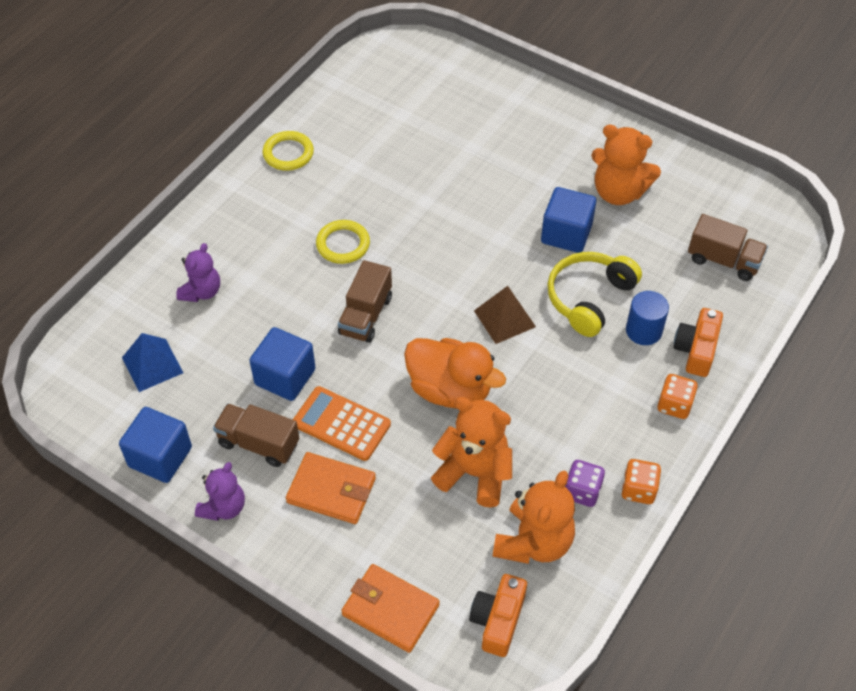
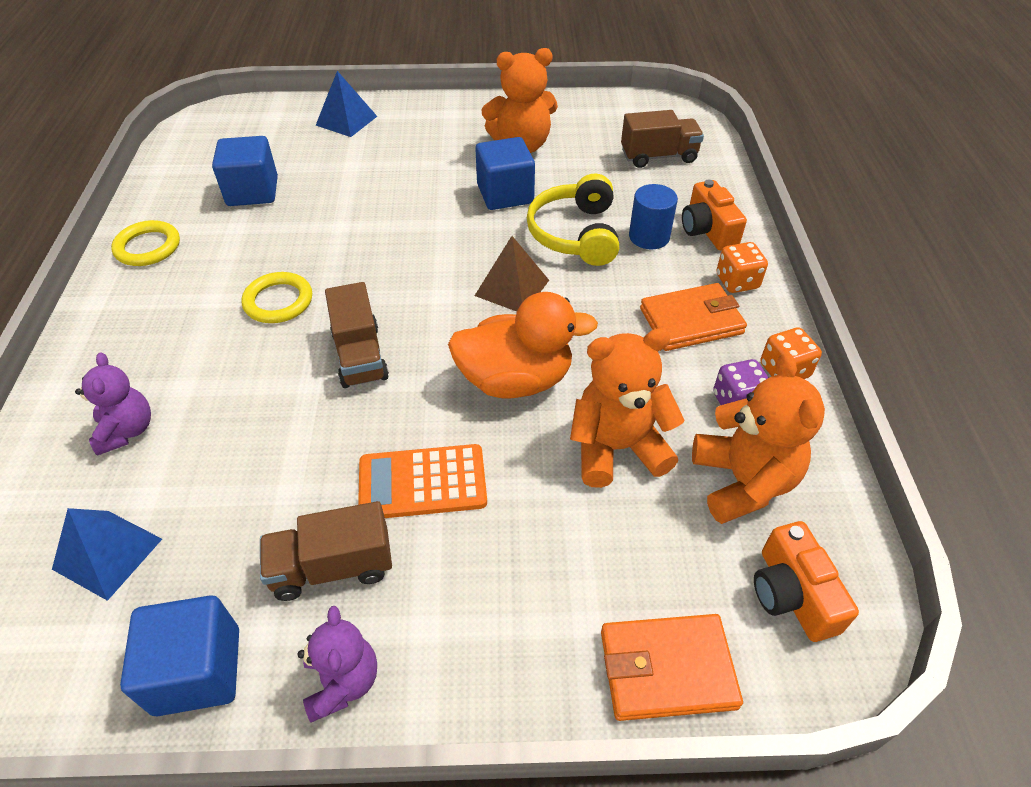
camera: 35 degrees left, 5 degrees down
blue cube [249,327,316,401] -> blue cube moved to [212,136,278,206]
orange wallet [286,452,376,524] -> orange wallet moved to [640,283,747,351]
none -> blue pyramid [316,71,377,137]

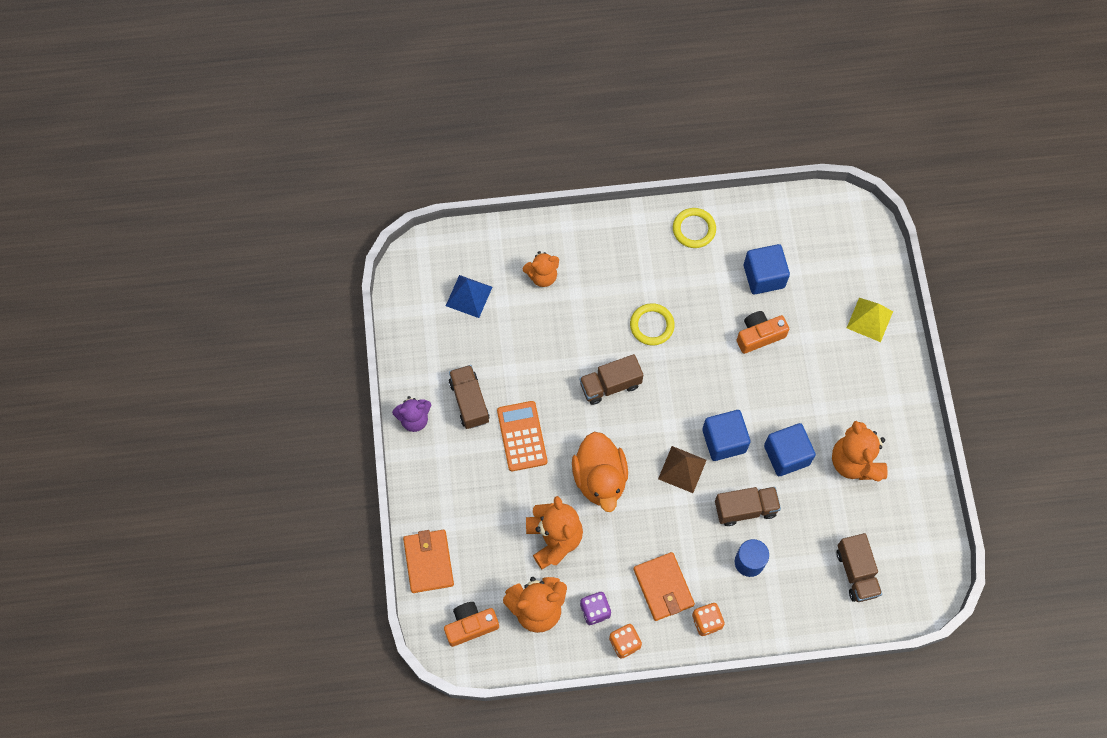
camera: 85 degrees right, 20 degrees up
purple teddy bear [75,353,151,456] -> orange teddy bear [523,251,559,287]
blue cube [120,595,239,716] -> blue cube moved to [702,410,750,461]
blue pyramid [316,71,377,137] -> yellow pyramid [847,298,893,342]
yellow headphones [527,173,619,266] -> brown truck [715,487,781,526]
orange camera [682,180,747,250] -> orange camera moved to [737,311,789,354]

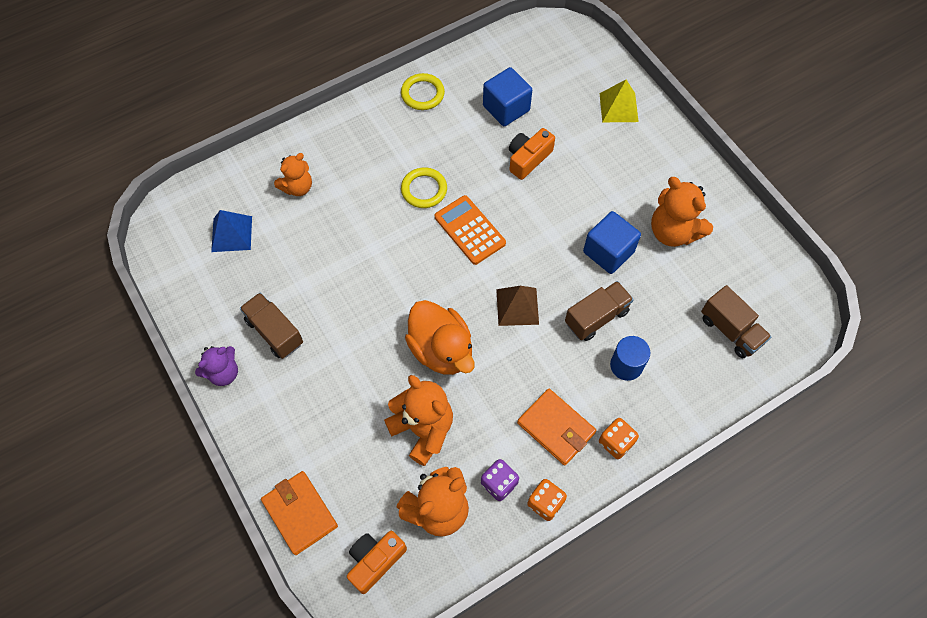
camera: 25 degrees left, 5 degrees down
orange calculator [497,401,547,471] -> orange calculator moved to [435,195,506,265]
brown truck [579,354,643,405] -> none
blue cube [702,410,750,461] -> none

